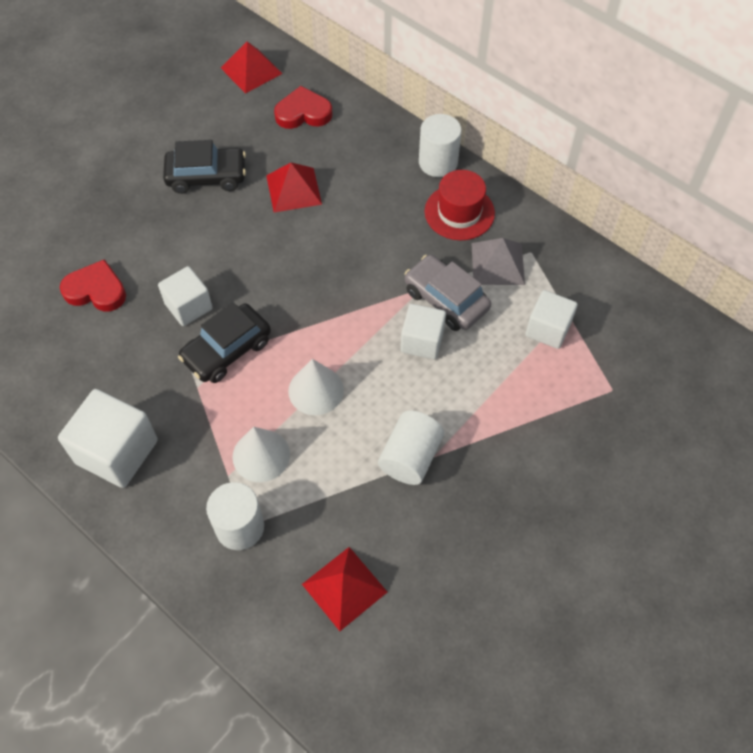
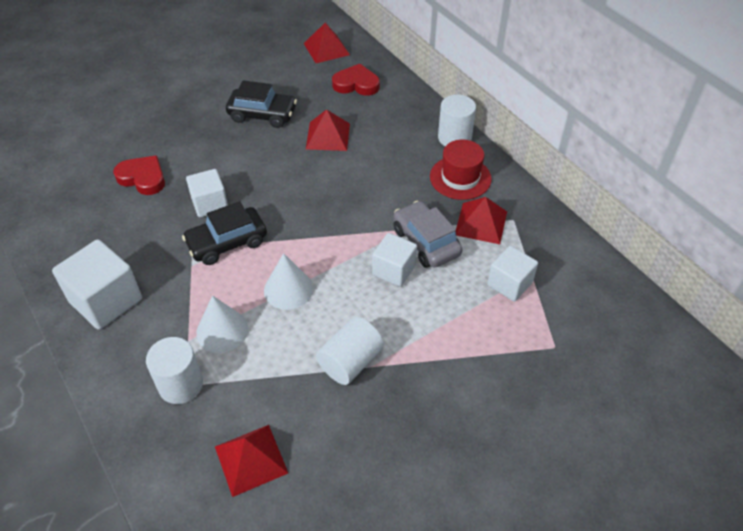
camera: 15 degrees right, 10 degrees down
grey pyramid [471,238,525,285] -> red pyramid [455,197,507,244]

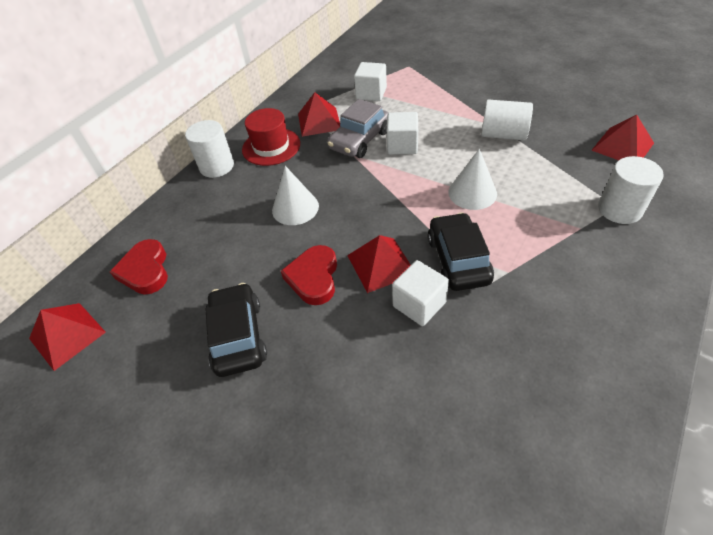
camera: 110 degrees left, 0 degrees up
white cube [52,239,142,330] -> none
red heart [113,155,165,195] -> red heart moved to [281,245,337,305]
black car [182,201,267,265] -> black car turned 135 degrees counterclockwise [428,212,494,291]
white cone [196,296,248,353] -> white cone moved to [272,166,319,225]
red pyramid [306,109,350,151] -> red pyramid moved to [347,235,411,293]

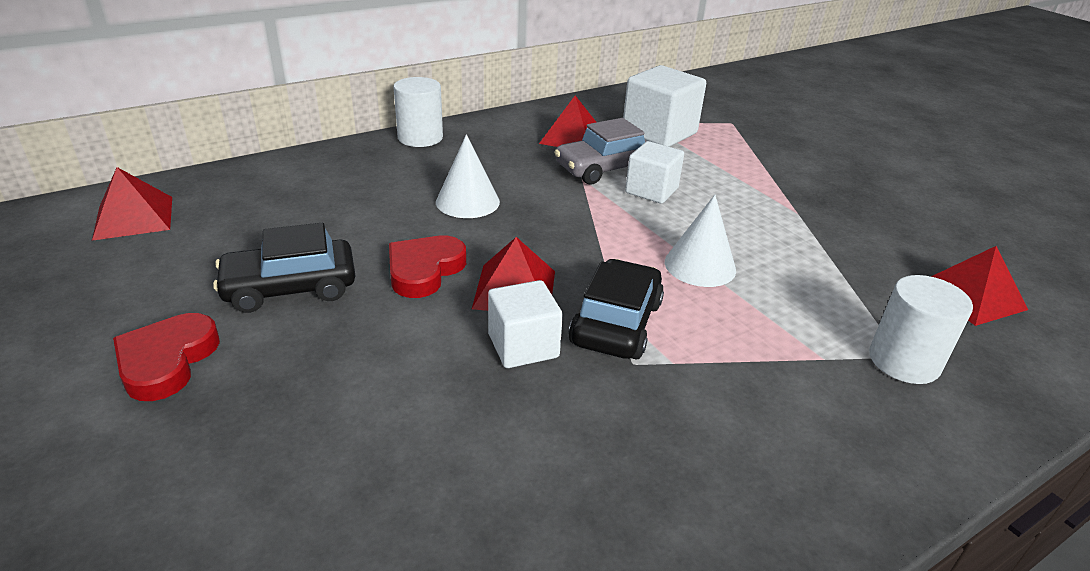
camera: 20 degrees right, 15 degrees down
red heart [110,239,168,295] -> red heart moved to [113,313,220,401]
black car [206,283,267,377] -> black car turned 120 degrees counterclockwise [213,223,355,313]
red hat [242,108,300,166] -> none
white cube [354,62,387,101] -> white cube [623,65,706,147], size x1.56
white cylinder [481,100,533,141] -> none

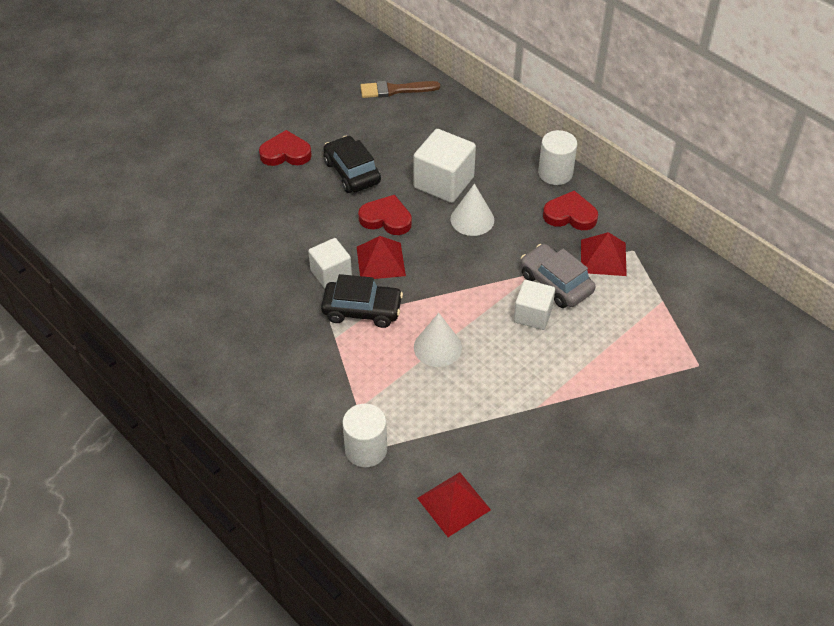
camera: 80 degrees right, 15 degrees up
red pyramid [92,167,172,241] -> brown brush [360,81,440,98]
white cube [623,65,706,147] -> white cube moved to [413,129,476,203]
none -> red heart [543,190,598,230]

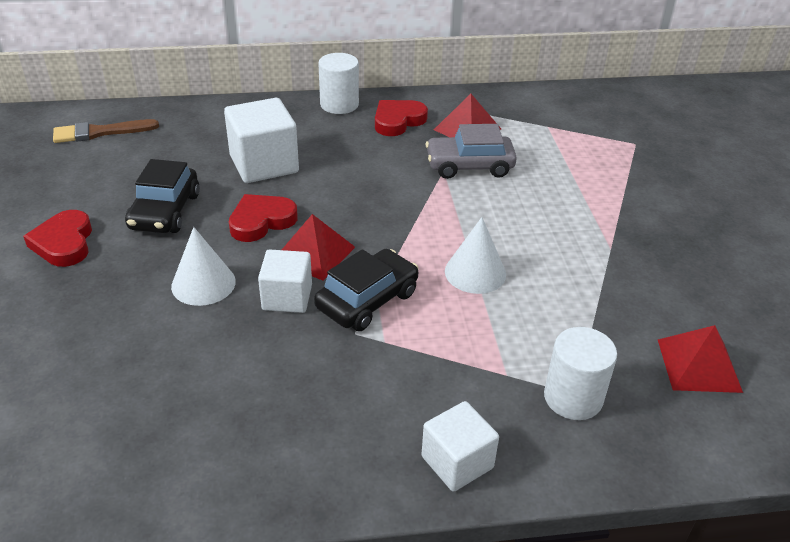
camera: 55 degrees left, 10 degrees down
red heart [259,130,312,166] -> red heart turned 45 degrees counterclockwise [23,210,92,267]
black car [323,136,381,193] -> black car turned 90 degrees counterclockwise [125,159,200,233]
brown brush [360,81,440,98] -> brown brush turned 45 degrees clockwise [53,119,159,143]
white cone [450,184,494,236] -> white cone moved to [171,227,236,306]
white cube [514,280,555,330] -> white cube moved to [421,401,499,492]

